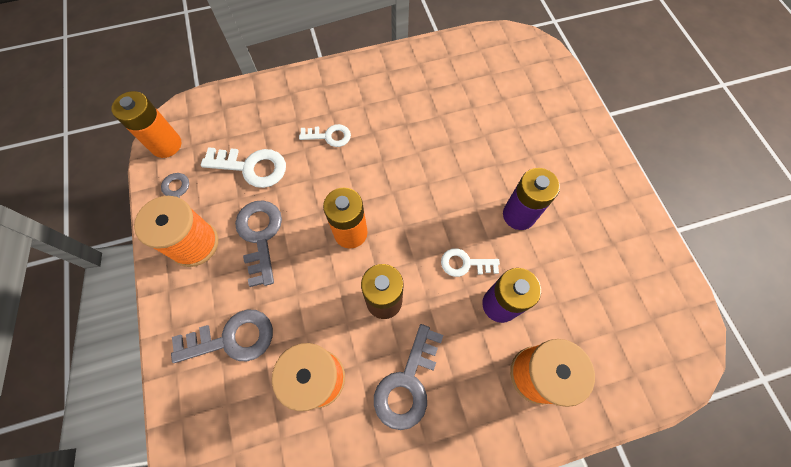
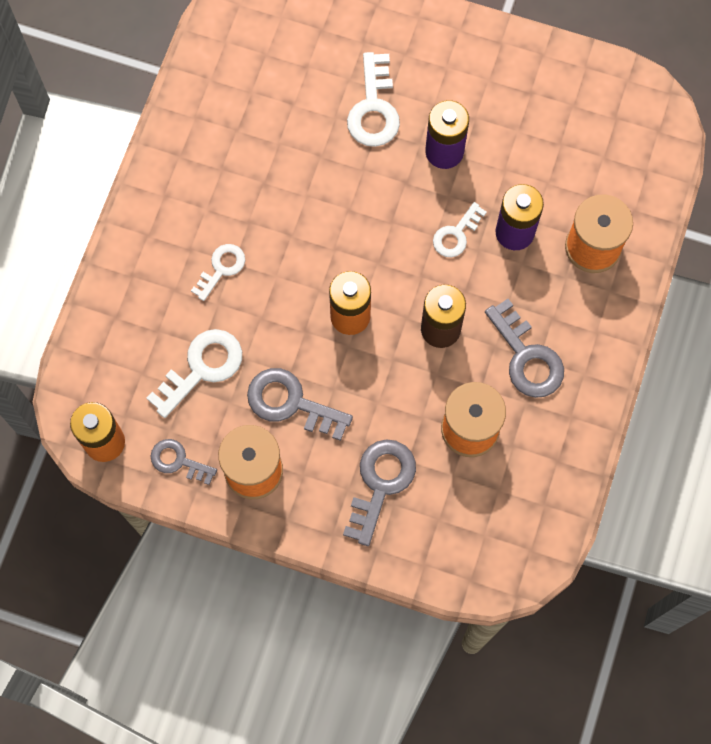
camera: 55 degrees left, 5 degrees up
none -> white key [347,52,400,147]

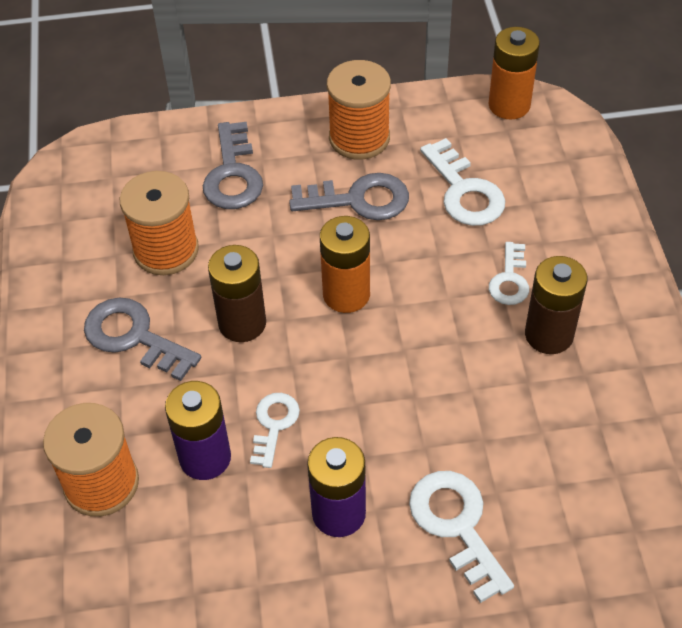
camera: 155 degrees right, 20 degrees down
white key [147,329,242,418] -> white key turned 45 degrees counterclockwise [420,138,505,226]
grey key [151,439,217,485] -> none
none -> brown battery [525,256,588,354]

